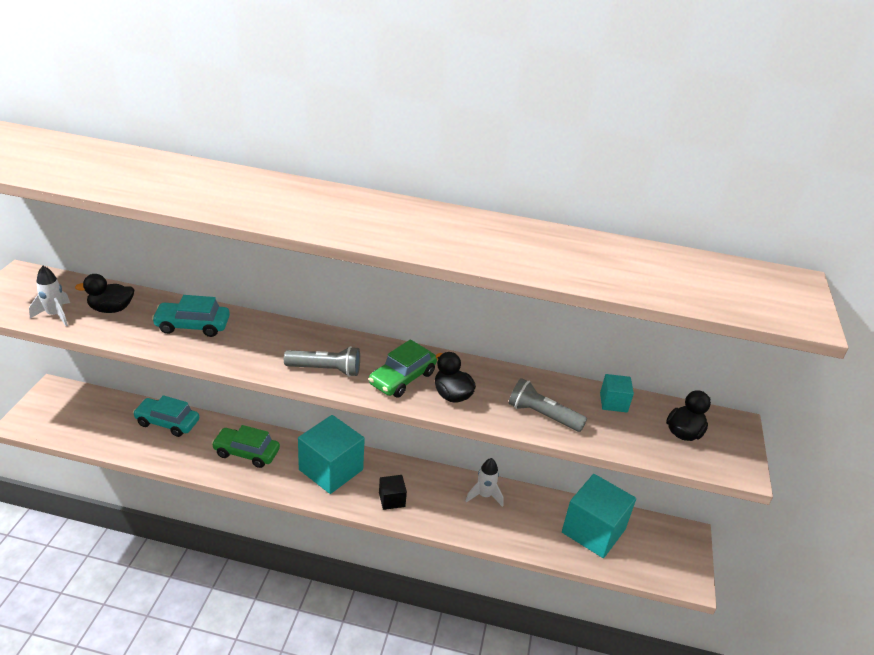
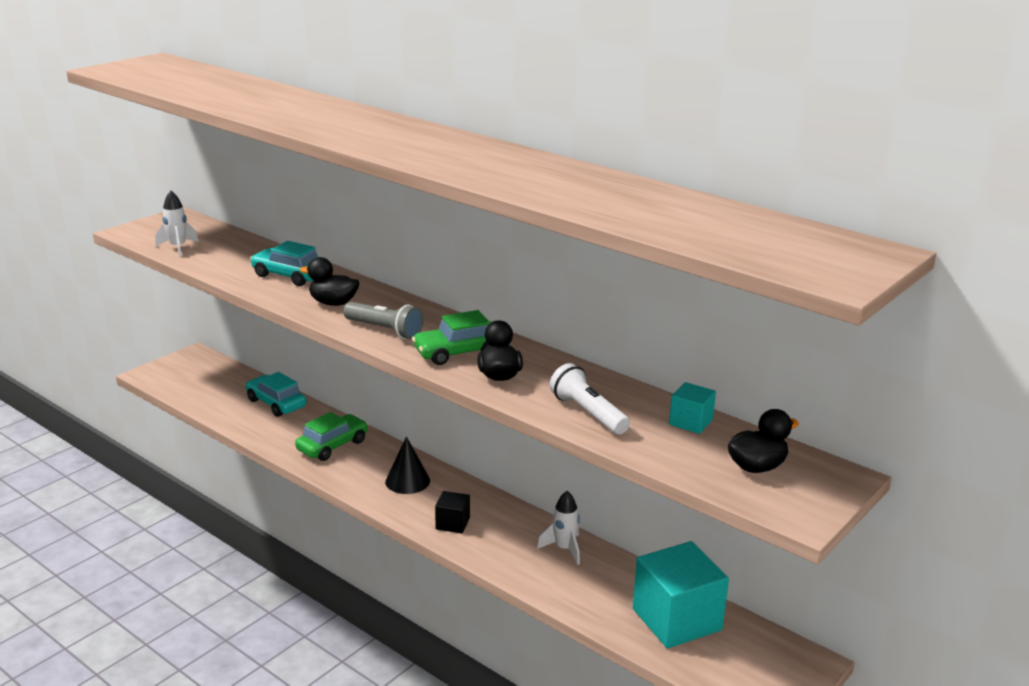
camera: 30 degrees right, 10 degrees down
black duck [75,274,134,313] -> black duck moved to [300,257,360,306]
green car [212,425,280,468] -> green car turned 90 degrees clockwise [295,412,368,461]
turquoise cube [298,415,365,494] -> black cone [385,436,430,494]
grey flashlight [509,378,587,432] -> white flashlight [550,363,630,434]

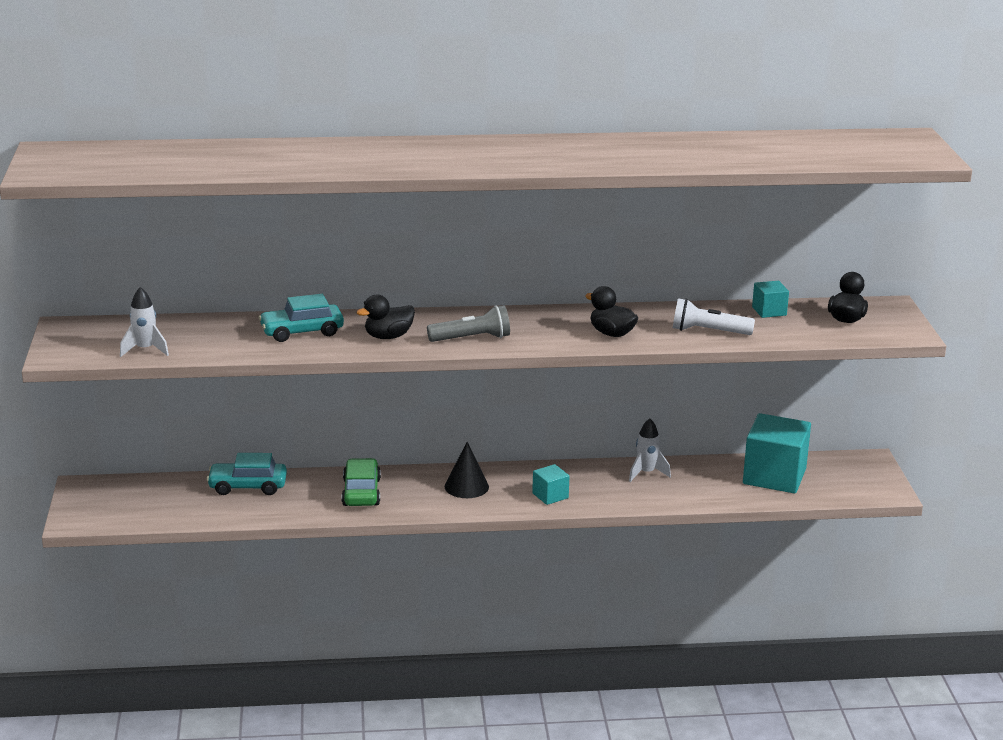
camera: 45 degrees left, 0 degrees up
green car [412,310,491,365] -> none
black cube [435,491,470,533] -> turquoise cube [532,464,570,505]

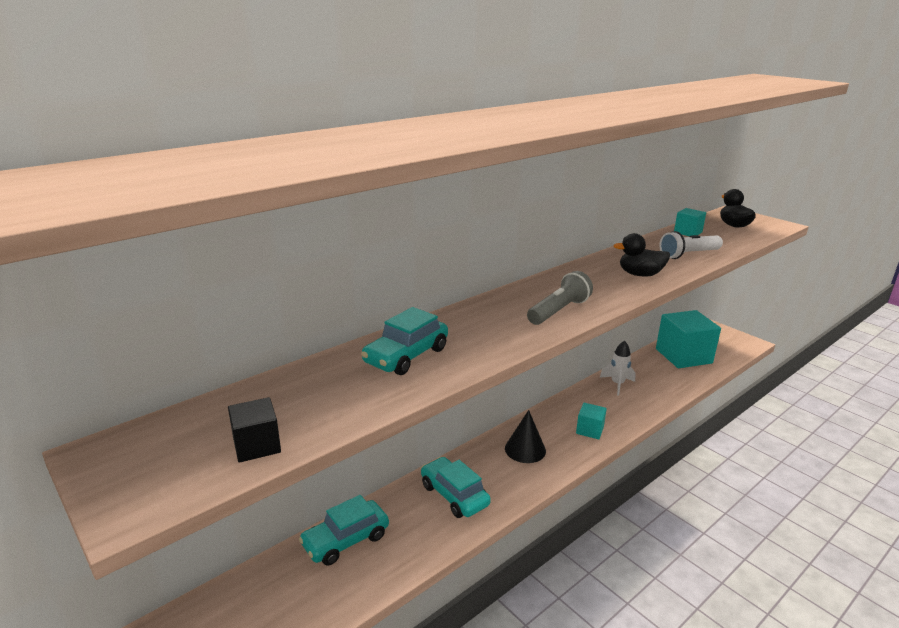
camera: 35 degrees left, 0 degrees up
white rocket [120,287,169,357] -> black cube [228,397,281,463]
green car [342,458,381,506] -> turquoise car [421,457,491,518]
black duck [357,295,415,339] -> none

